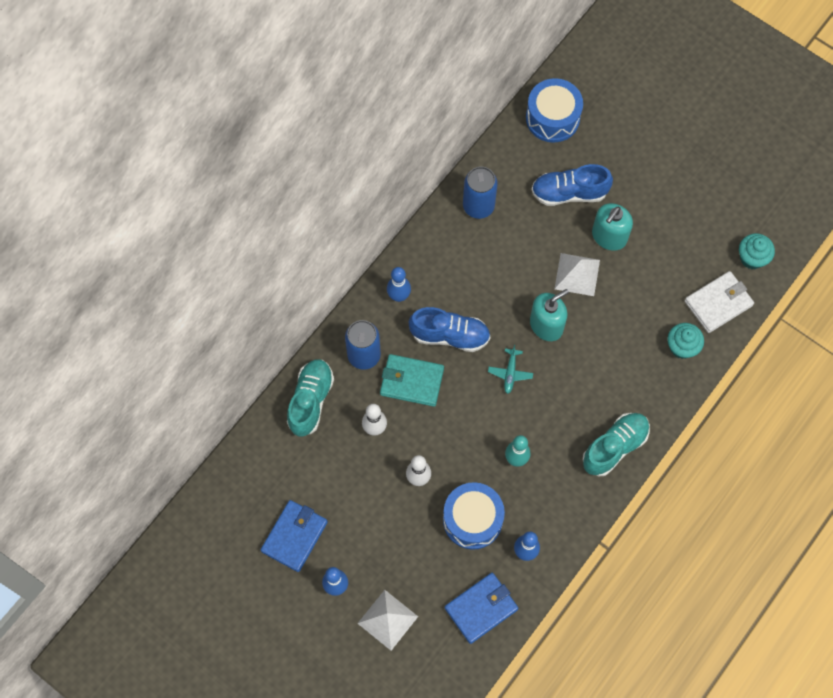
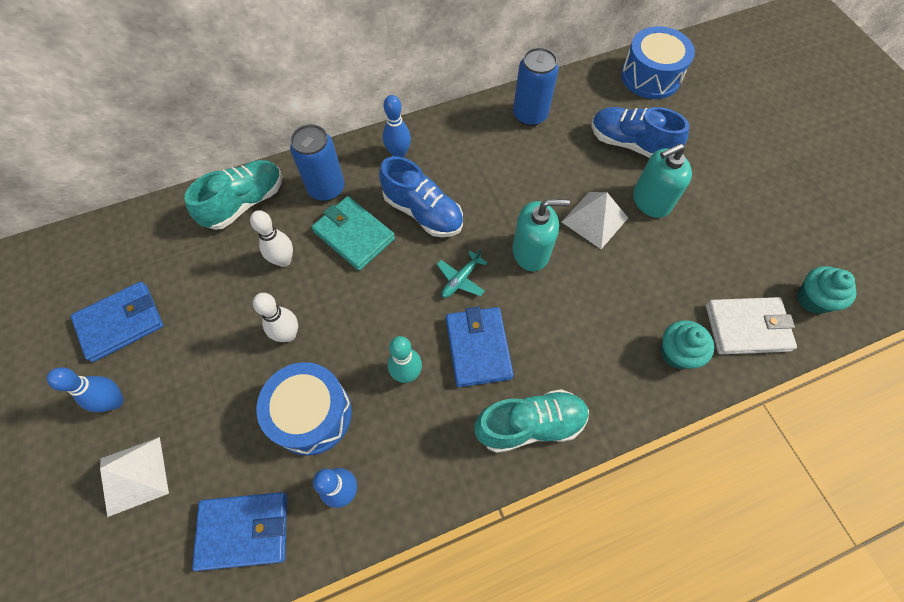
camera: 30 degrees right, 5 degrees down
none -> blue wallet [446,306,514,387]

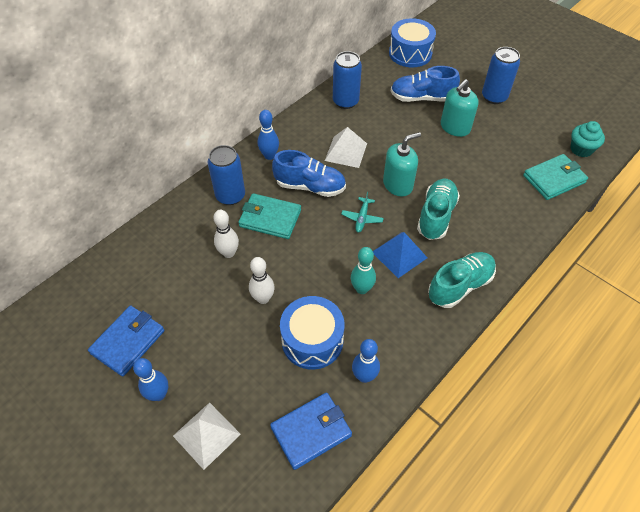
camera: 25 degrees left, 10 degrees down
turquoise shoe [185,160,282,230] -> turquoise shoe moved to [417,178,460,240]
blue wallet [446,306,514,387] -> blue pyramid [373,232,428,278]
white pyramid [562,192,628,249] -> white pyramid moved to [325,127,367,168]
turquoise cupcake [661,320,714,369] -> none
white wallet [706,297,797,354] -> turquoise wallet [523,154,588,200]
none -> blue can [482,47,520,104]

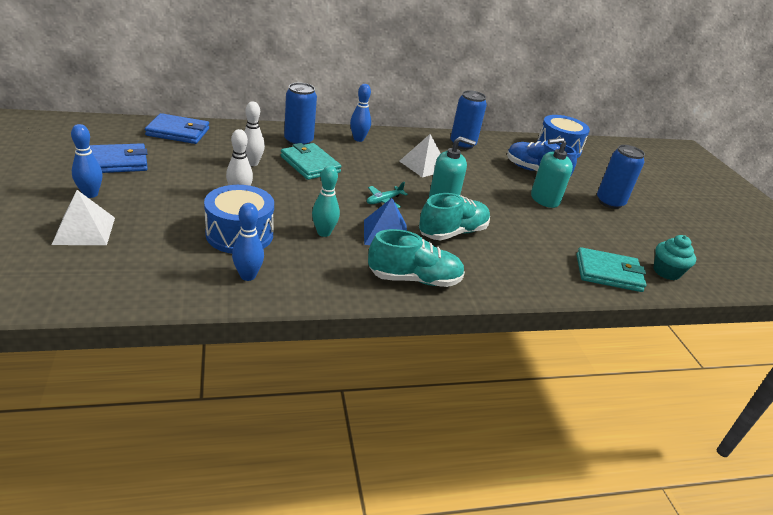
camera: 30 degrees right, 20 degrees down
blue wallet [270,392,352,470] -> blue wallet moved to [145,113,209,144]
blue shoe [272,150,346,197] -> none

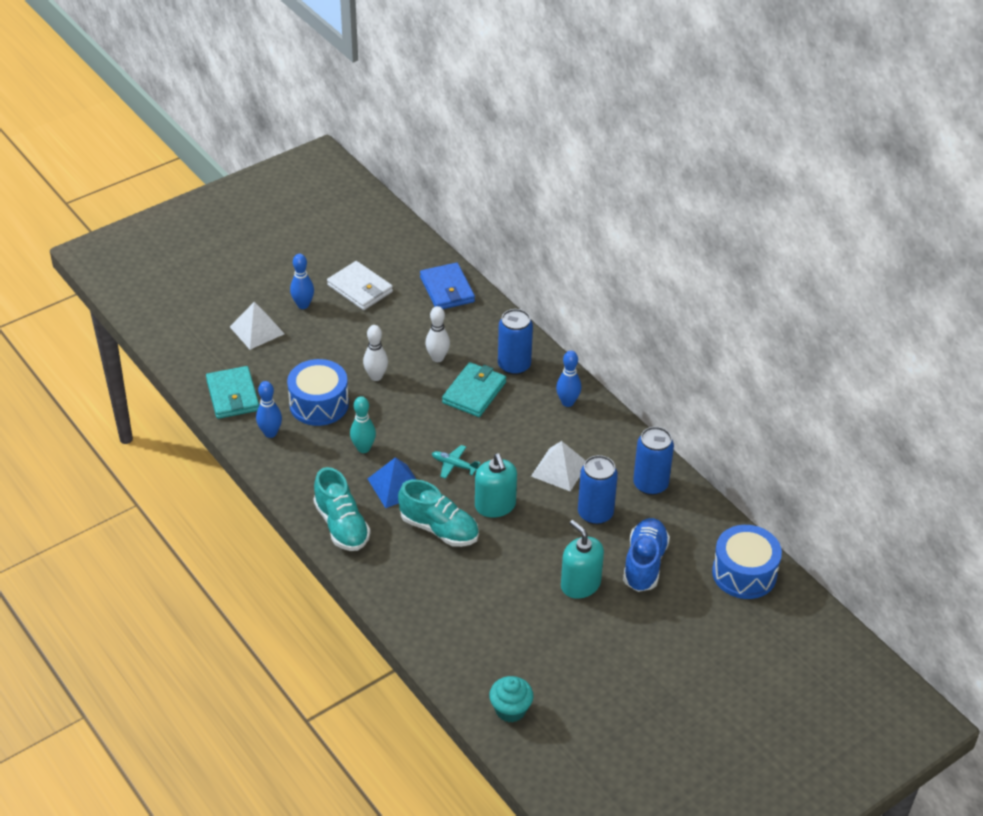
camera: 70 degrees right, 10 degrees up
blue wallet [89,143,148,173] -> white wallet [327,261,393,310]
turquoise wallet [576,247,647,292] -> turquoise wallet moved to [206,366,259,419]
blue can [597,145,645,209] -> blue can moved to [578,455,618,525]

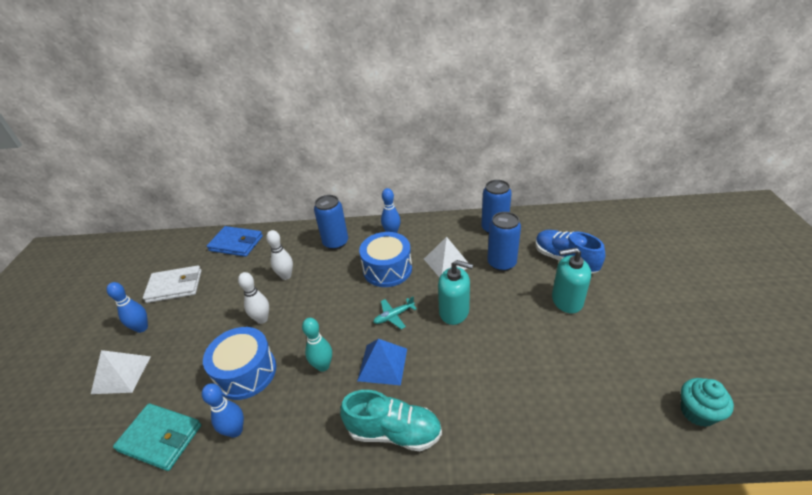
camera: 50 degrees left, 5 degrees down
turquoise shoe [398,479,479,547] -> none
turquoise wallet [442,362,506,417] -> none
blue drum [712,525,782,599] -> blue drum moved to [359,232,412,287]

